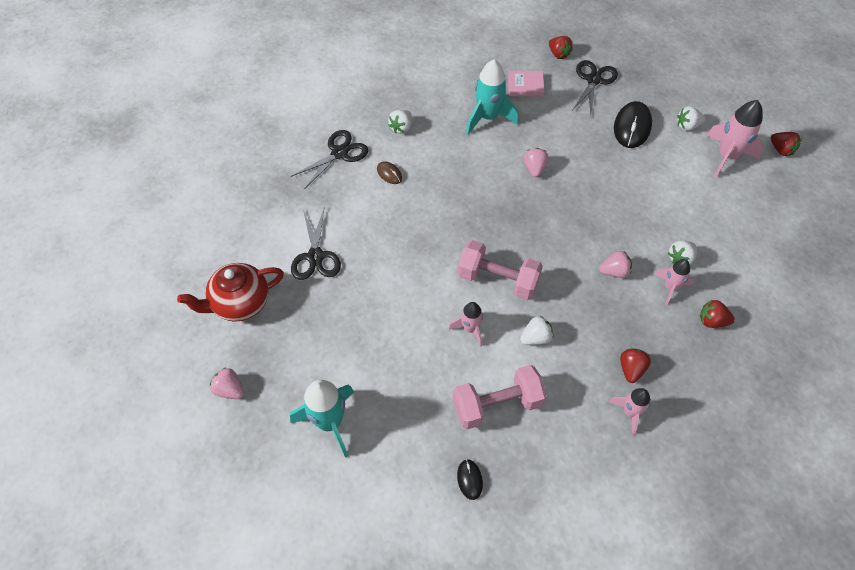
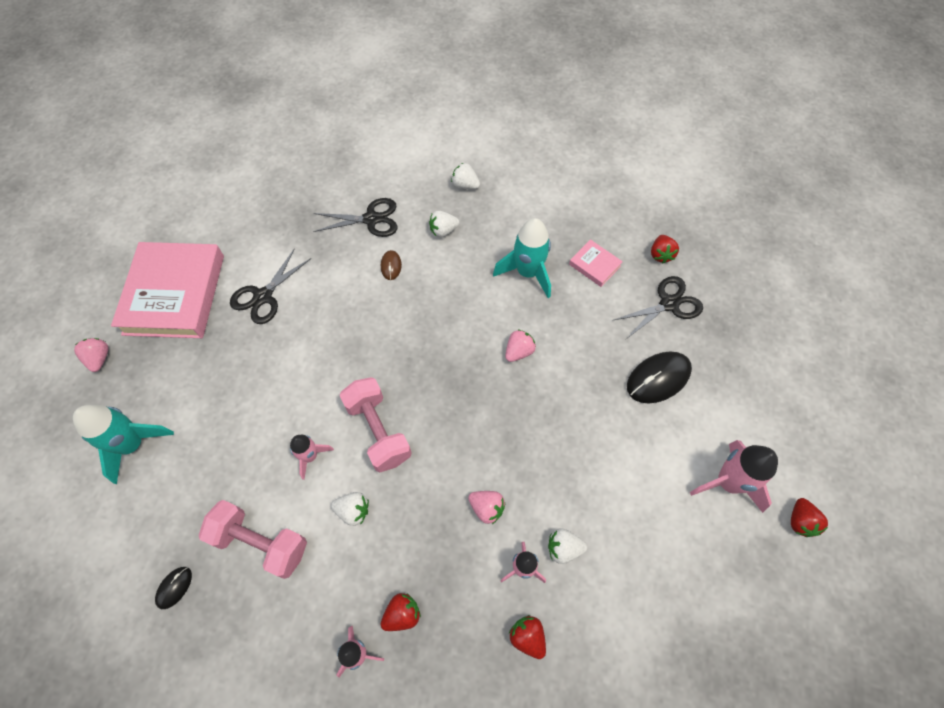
camera: 40 degrees right, 5 degrees up
red teapot [177,263,284,322] -> pink book [111,242,224,338]
white strawberry [677,106,705,131] -> white strawberry moved to [451,163,480,189]

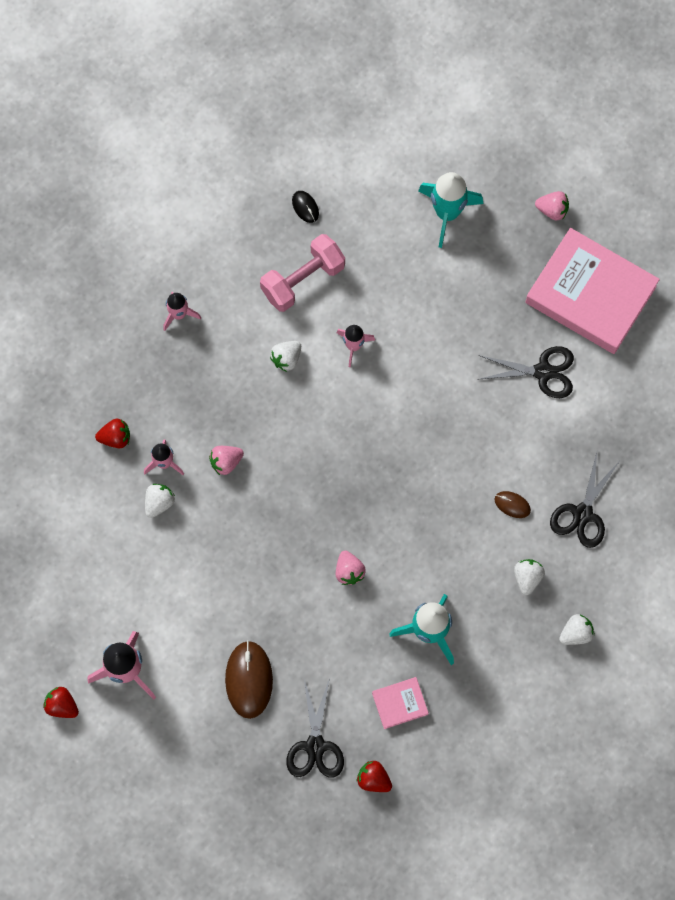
camera: 120 degrees right, 10 degrees up
black scissors [230,248,312,324] -> black scissors turned 120 degrees clockwise [477,346,574,398]
pink dumbbell [339,377,412,472] -> none
red strawberry [381,593,421,631] -> none
black mouse [627,351,692,403] -> brown mouse [225,640,273,719]

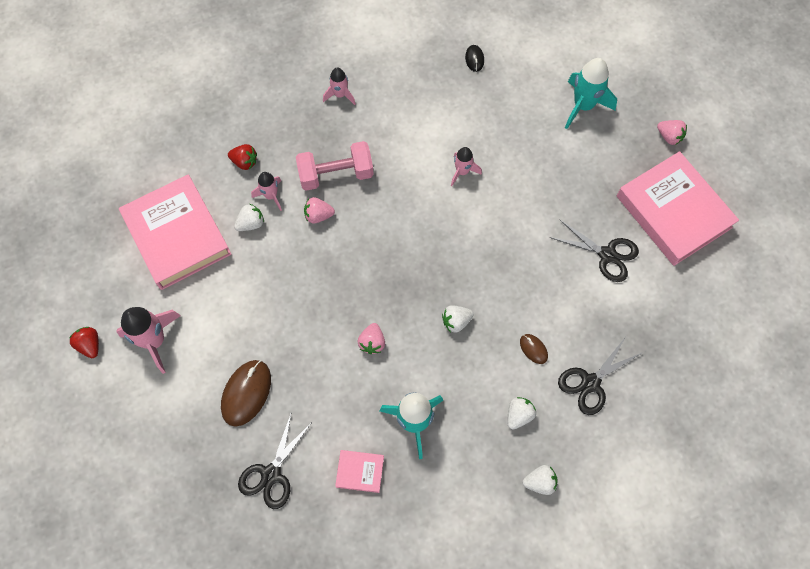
camera: 25 degrees right, 5 degrees down
pink dumbbell [260,234,345,312] -> pink dumbbell moved to [296,141,374,191]
white strawberry [270,341,301,372] -> white strawberry moved to [442,305,474,333]
red strawberry [357,761,392,792] -> none
none -> pink book [119,174,232,290]

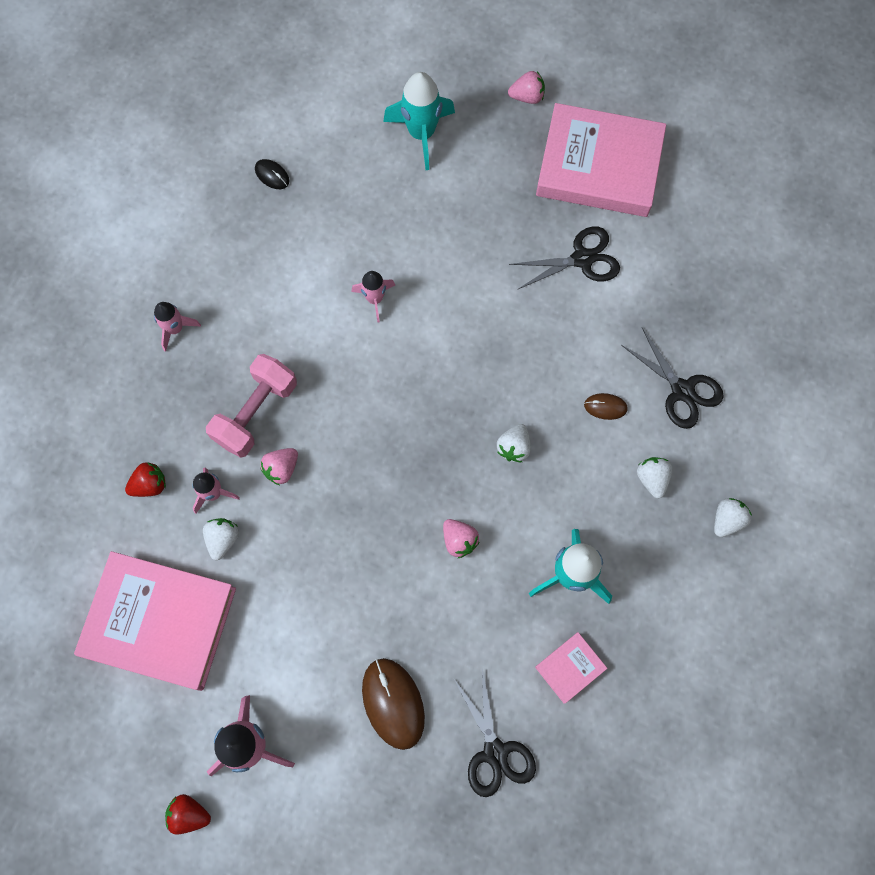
camera: 45 degrees left, 5 degrees up
black scissors [558,338,643,415] -> black scissors turned 45 degrees counterclockwise [621,328,724,429]

